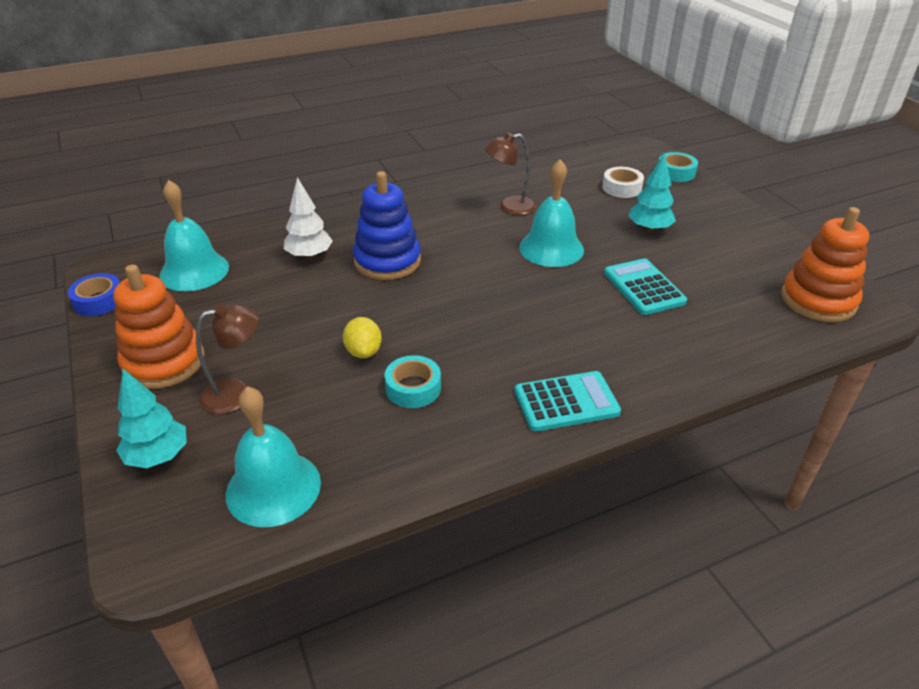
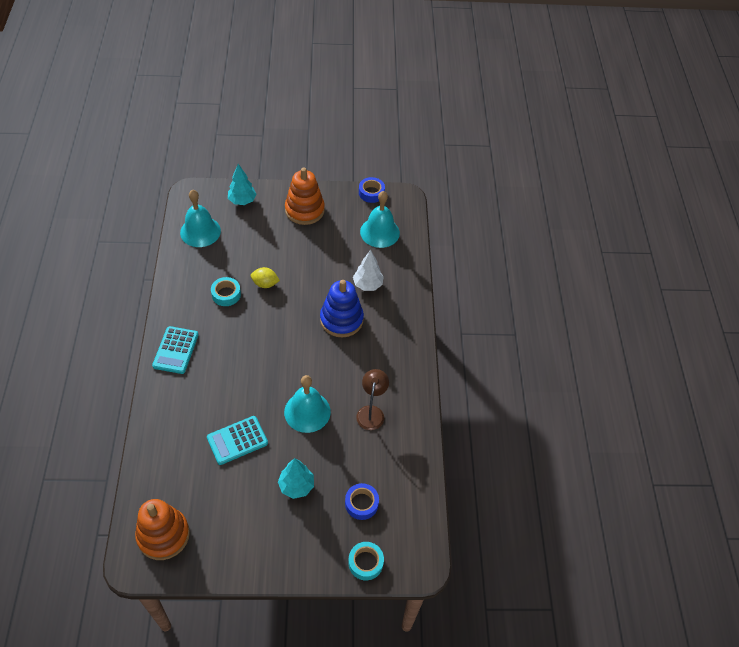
camera: 110 degrees right, 15 degrees up
brown lamp [196,304,259,414] -> none
white tape [602,167,644,198] -> blue tape [345,483,379,520]
turquoise calculator [604,258,687,315] -> turquoise calculator turned 150 degrees clockwise [207,416,268,465]

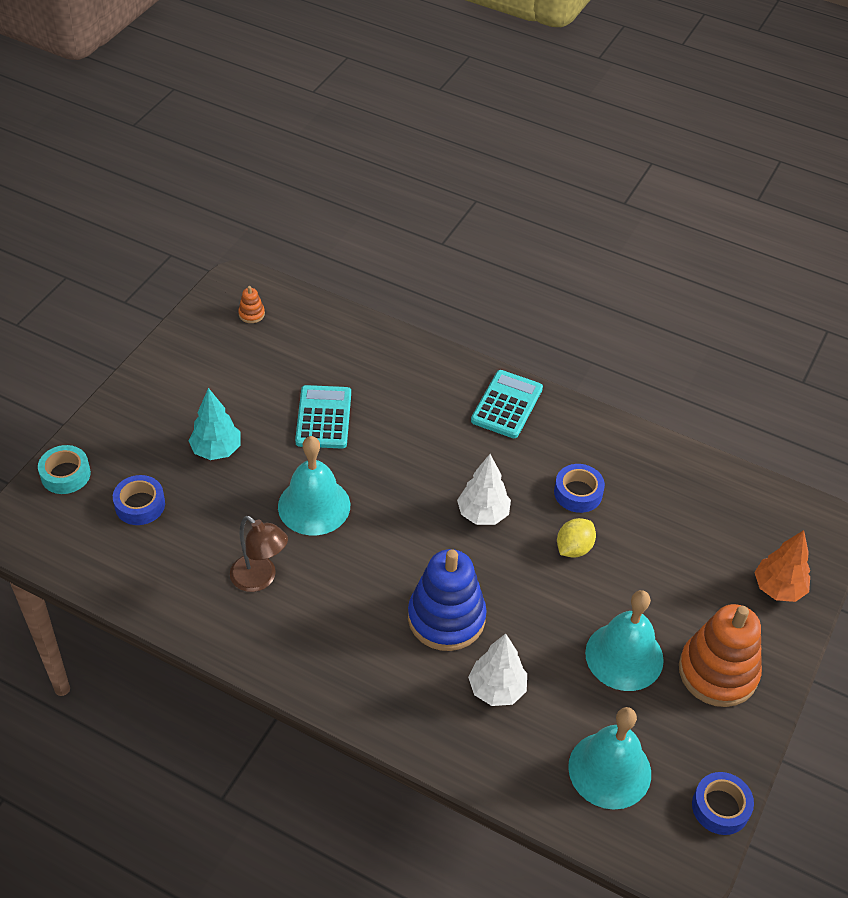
camera: 120 degrees right, 5 degrees down
orange stacking toy [135,499,190,560] -> orange stacking toy [238,286,265,323], size x0.40
turquoise calculator [152,326,199,374] -> turquoise calculator turned 75 degrees clockwise [471,370,543,438]
turquoise bell [180,190,221,247] -> turquoise bell moved to [585,590,664,691]
turquoise tape [211,277,241,306] -> blue tape [554,464,605,513]
turquoise tree [228,164,257,205] -> orange tree [754,530,810,602]
none -> white tree [457,454,511,525]

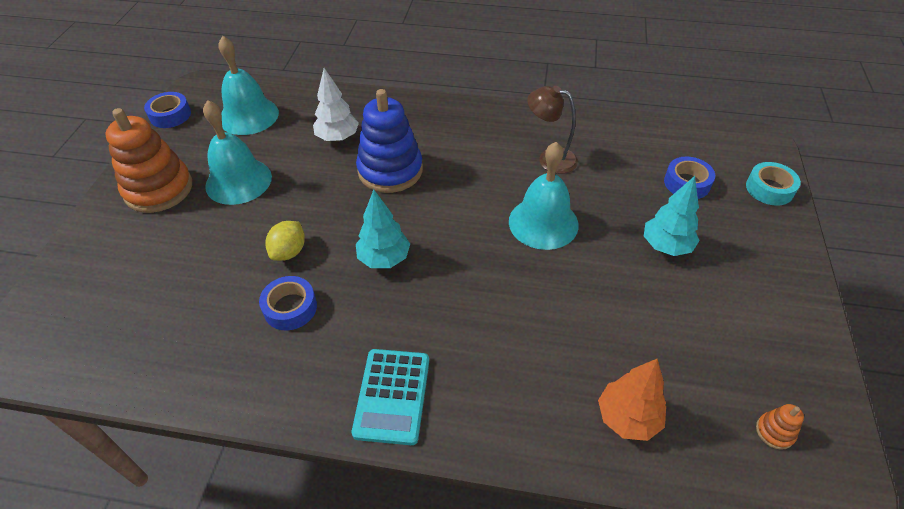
camera: 165 degrees right, 0 degrees up
turquoise calculator [295,385,351,449] -> none
white tree [457,454,511,525] -> turquoise tree [356,190,410,268]
orange tree [754,530,810,602] -> orange tree moved to [598,359,666,441]

